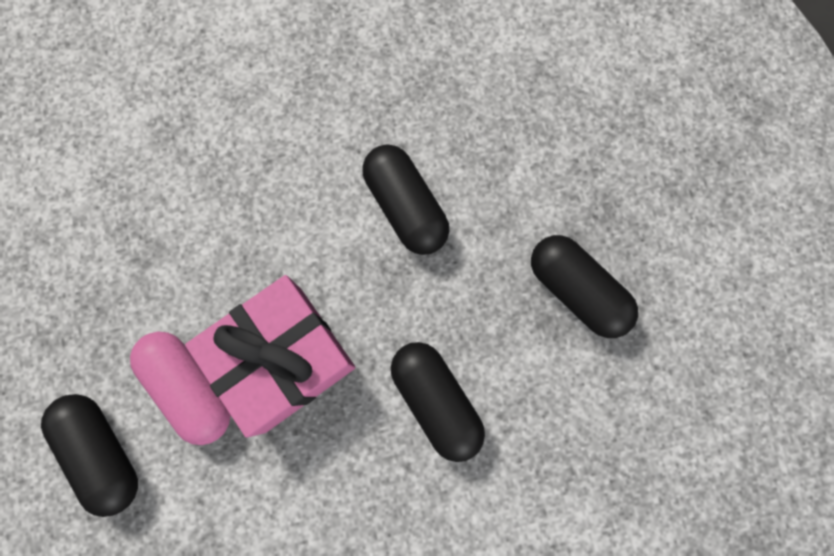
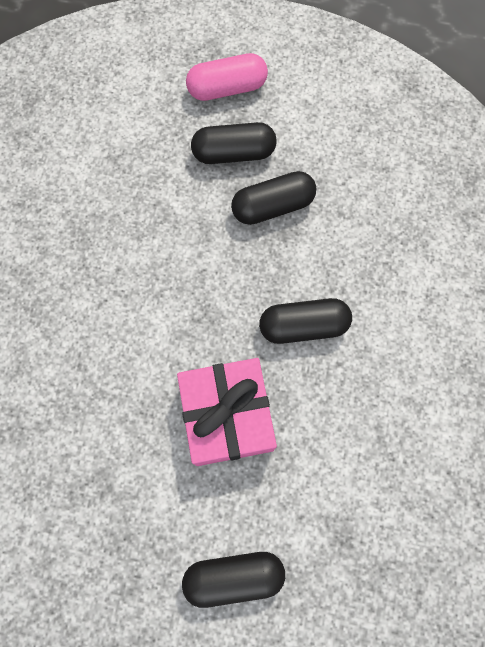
camera: 65 degrees left, 5 degrees down
pink capsule [130,332,230,445] -> pink capsule moved to [186,53,268,101]
black capsule [362,144,449,255] -> black capsule moved to [191,122,277,164]

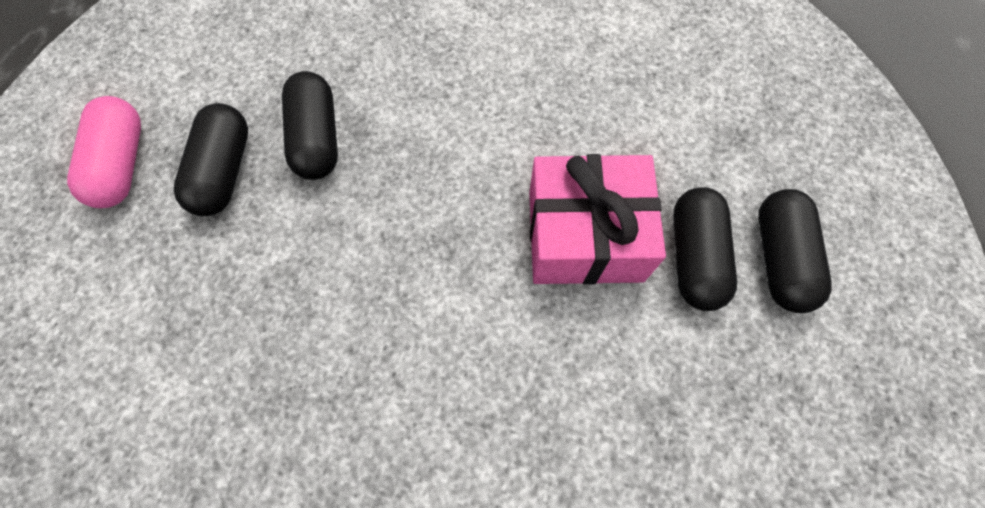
camera: 80 degrees left, 5 degrees down
black capsule [259,298,352,344] -> black capsule moved to [673,187,737,311]

